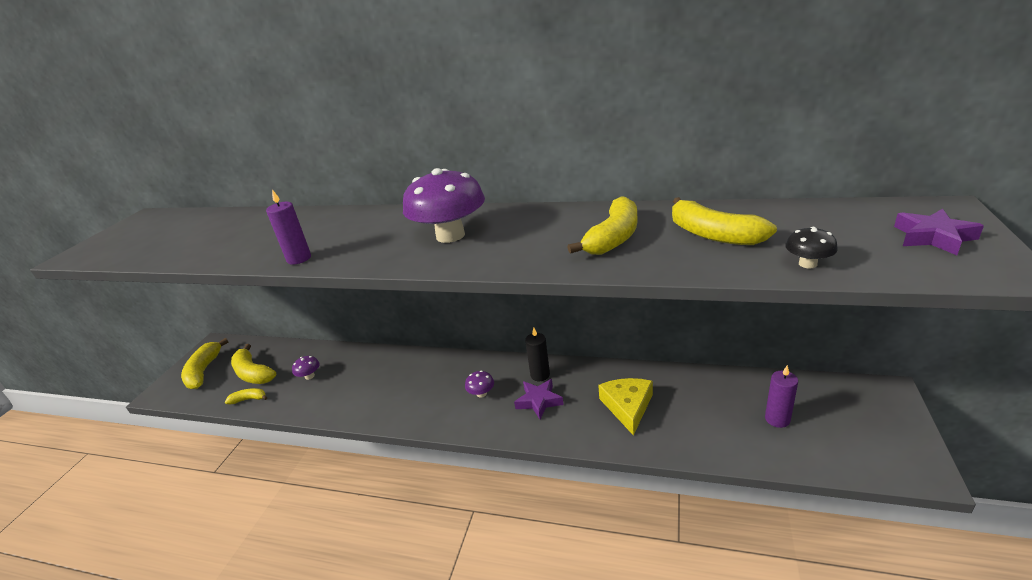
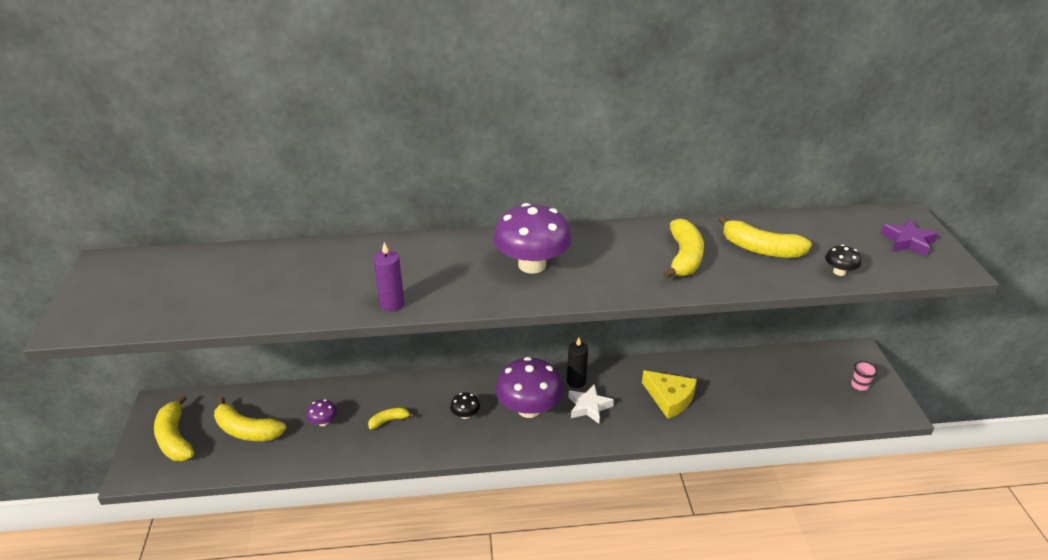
camera: 25 degrees left, 5 degrees up
yellow banana [225,388,267,404] -> yellow banana moved to [368,408,415,429]
purple mushroom [465,371,494,398] -> purple mushroom [496,357,563,418], size x2.27
purple star [514,379,564,419] -> white star [568,384,614,424]
yellow cheese [598,378,653,436] -> yellow cheese turned 150 degrees clockwise [642,370,697,419]
purple candle [765,365,798,428] -> none
none -> black mushroom [450,392,480,419]
none -> pink cup [851,361,877,391]

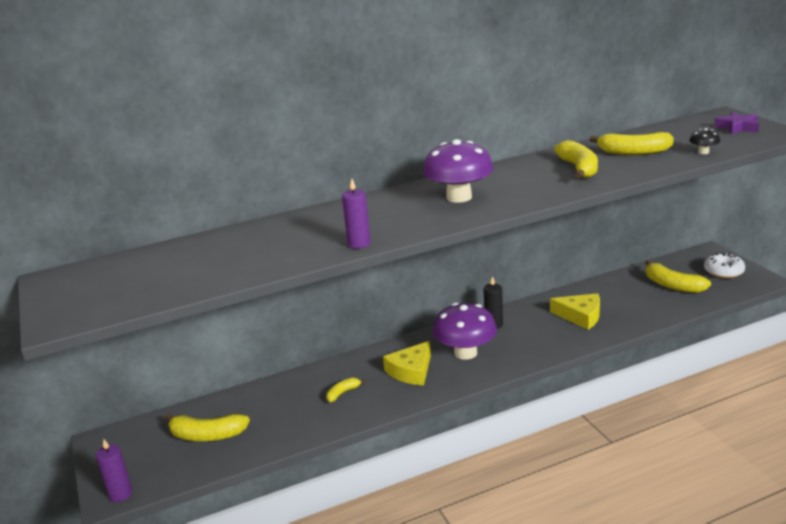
camera: 15 degrees left, 10 degrees down
yellow banana [154,395,194,461] -> yellow banana moved to [645,260,711,293]
purple mushroom [306,399,337,426] -> none
black mushroom [450,392,480,419] -> yellow cheese [383,341,431,385]
white star [568,384,614,424] -> none
pink cup [851,361,877,391] -> white donut [704,252,745,278]
none -> purple candle [96,439,132,502]

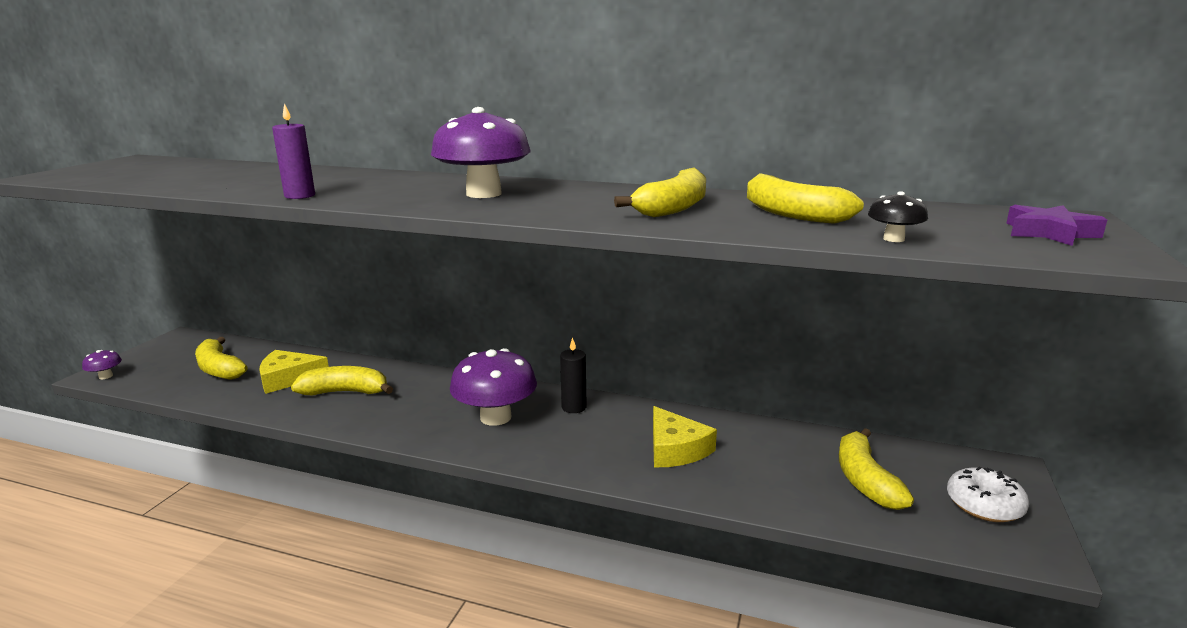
camera: 40 degrees right, 5 degrees down
purple candle [96,439,132,502] -> purple mushroom [82,350,122,379]
yellow banana [326,378,366,402] -> yellow banana [291,366,393,396], size x1.85
yellow cheese [383,341,431,385] -> yellow cheese moved to [259,350,329,394]

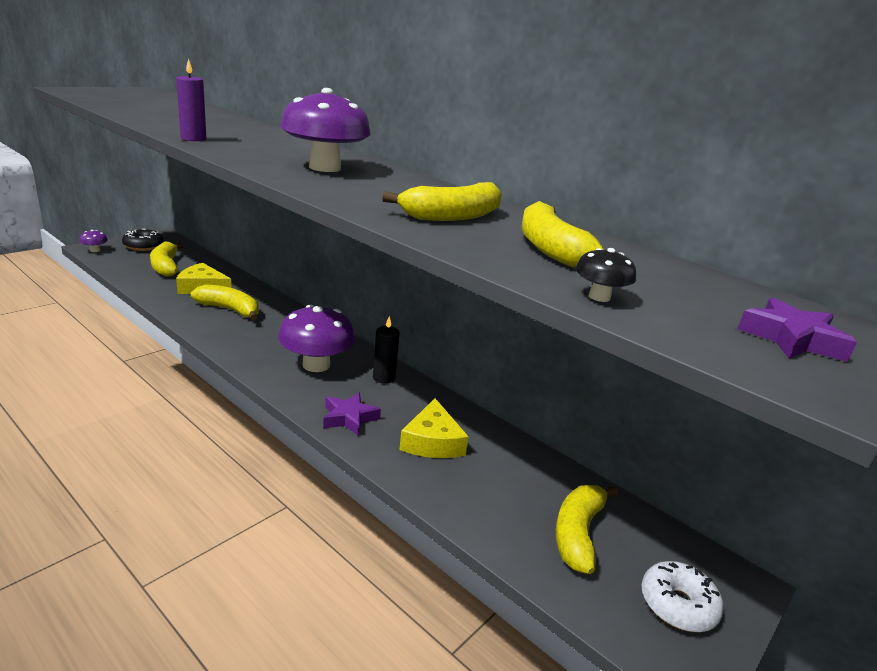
camera: 20 degrees right, 5 degrees up
none -> black donut [122,229,163,251]
none -> purple star [323,392,381,436]

